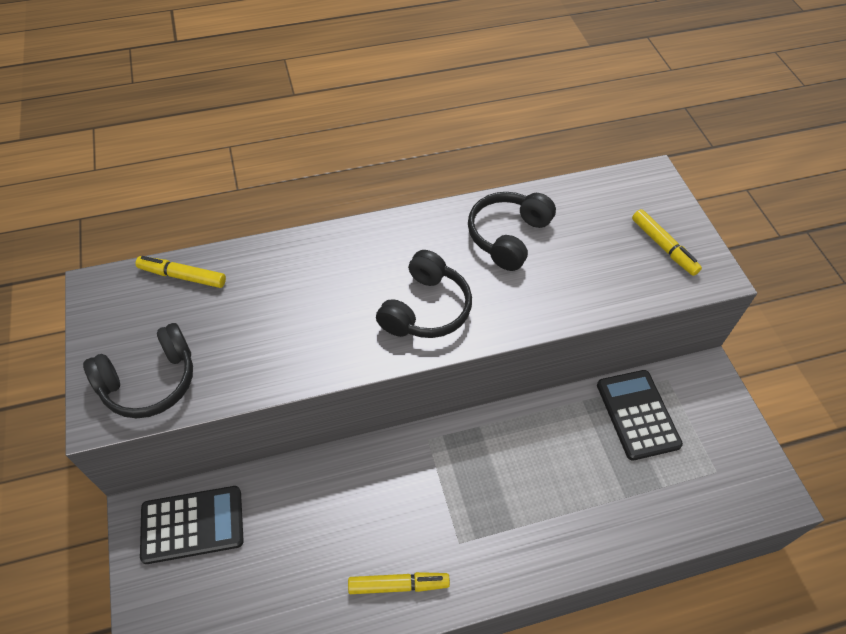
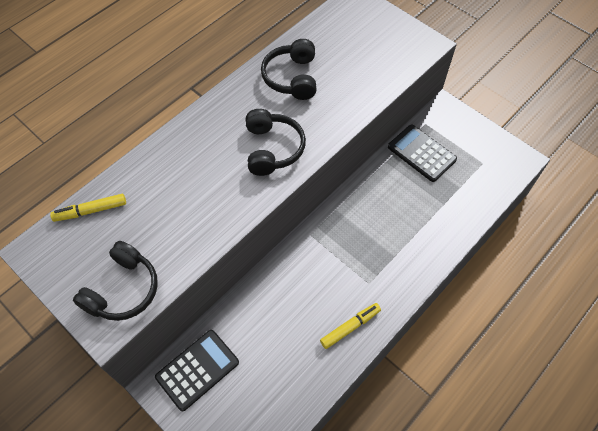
camera: 30 degrees left, 5 degrees up
yellow marker [632,209,702,276] -> none

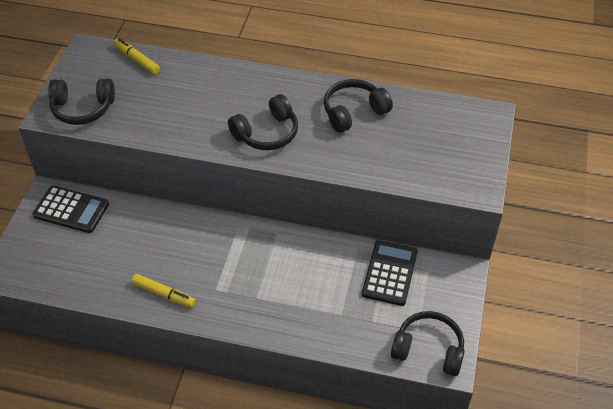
camera: 60 degrees right, 10 degrees down
none -> black headphones [391,311,465,376]

